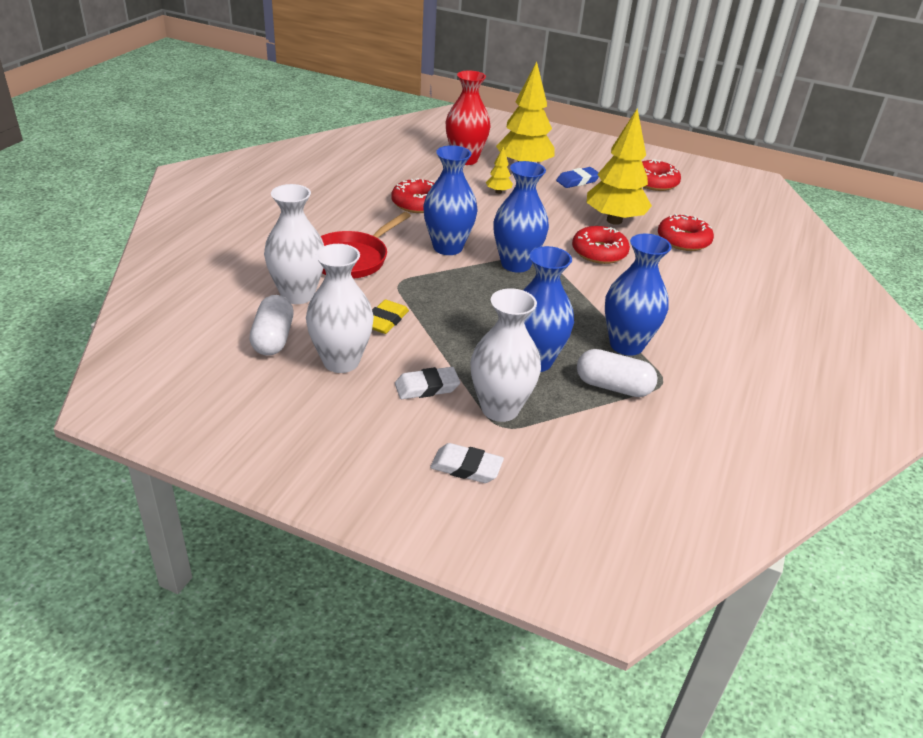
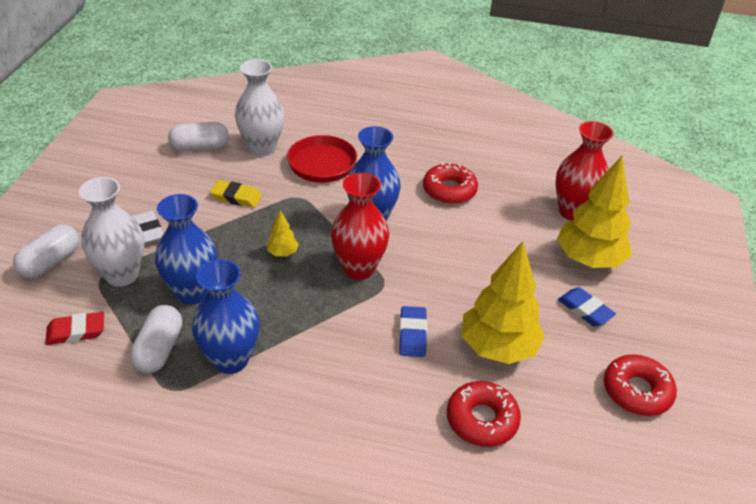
camera: 80 degrees right, 5 degrees up
white vase [306,244,374,373] -> none
white eraser [430,443,504,483] -> white capsule [13,224,79,278]
yellow tree [486,147,513,194] -> yellow tree moved to [266,210,299,256]
blue vase [493,161,549,273] -> red vase [331,173,389,280]
red donut [572,226,630,264] -> blue eraser [399,306,427,357]
none -> red eraser [45,312,104,345]

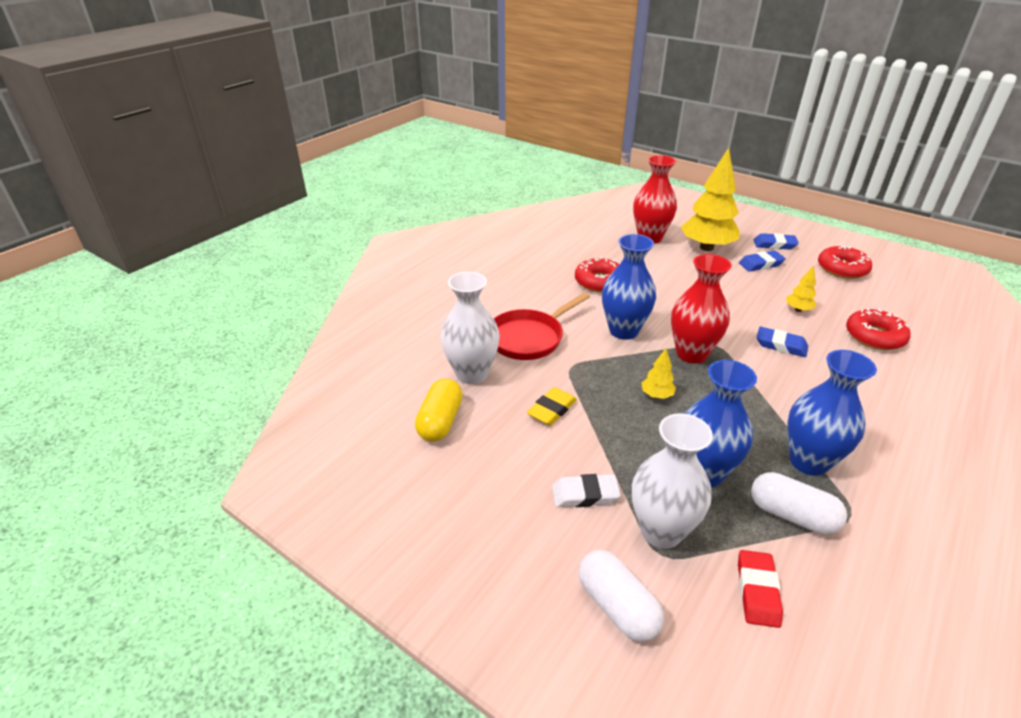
camera: 65 degrees left, 5 degrees down
white capsule [168,122,229,152] -> yellow capsule [415,378,463,442]
yellow tree [462,241,545,364] -> yellow tree [786,265,816,312], size x0.44
none -> blue eraser [754,233,799,249]

